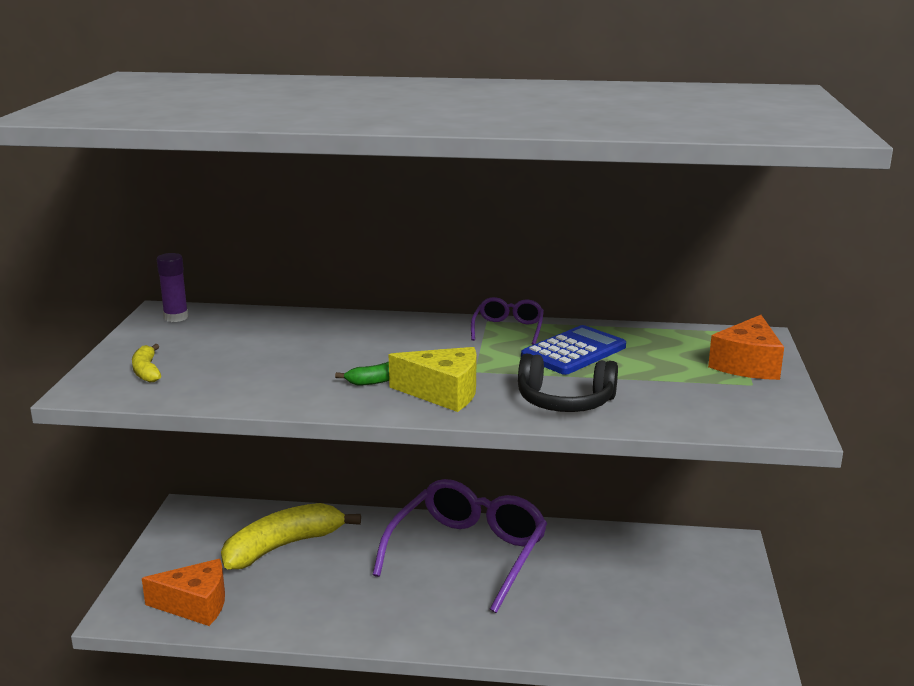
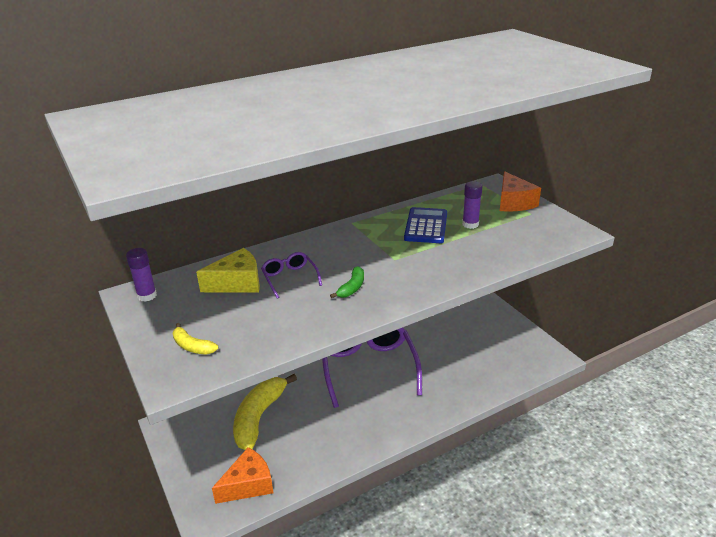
camera: 35 degrees left, 10 degrees up
yellow cheese [389,347,476,412] -> yellow cheese moved to [196,248,260,292]
purple glasses [471,297,544,345] -> purple glasses moved to [261,252,322,299]
black headphones [518,354,618,412] -> none
none -> purple glue stick [462,181,482,229]

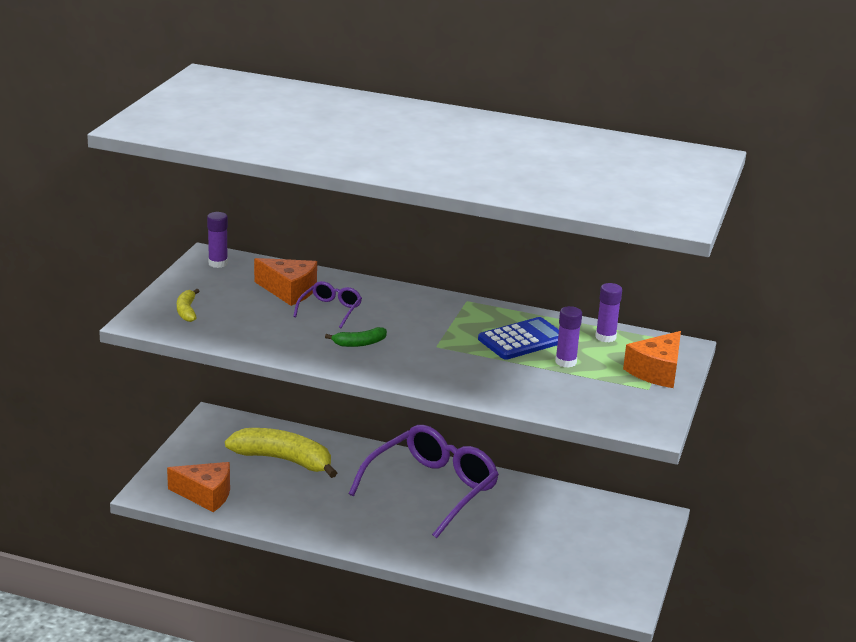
camera: 45 degrees right, 5 degrees down
yellow cheese [196,248,260,292] -> orange cheese [254,258,317,306]
yellow banana [233,374,297,450] -> yellow banana turned 45 degrees clockwise [225,428,337,478]
none -> purple glue stick [595,283,622,342]

